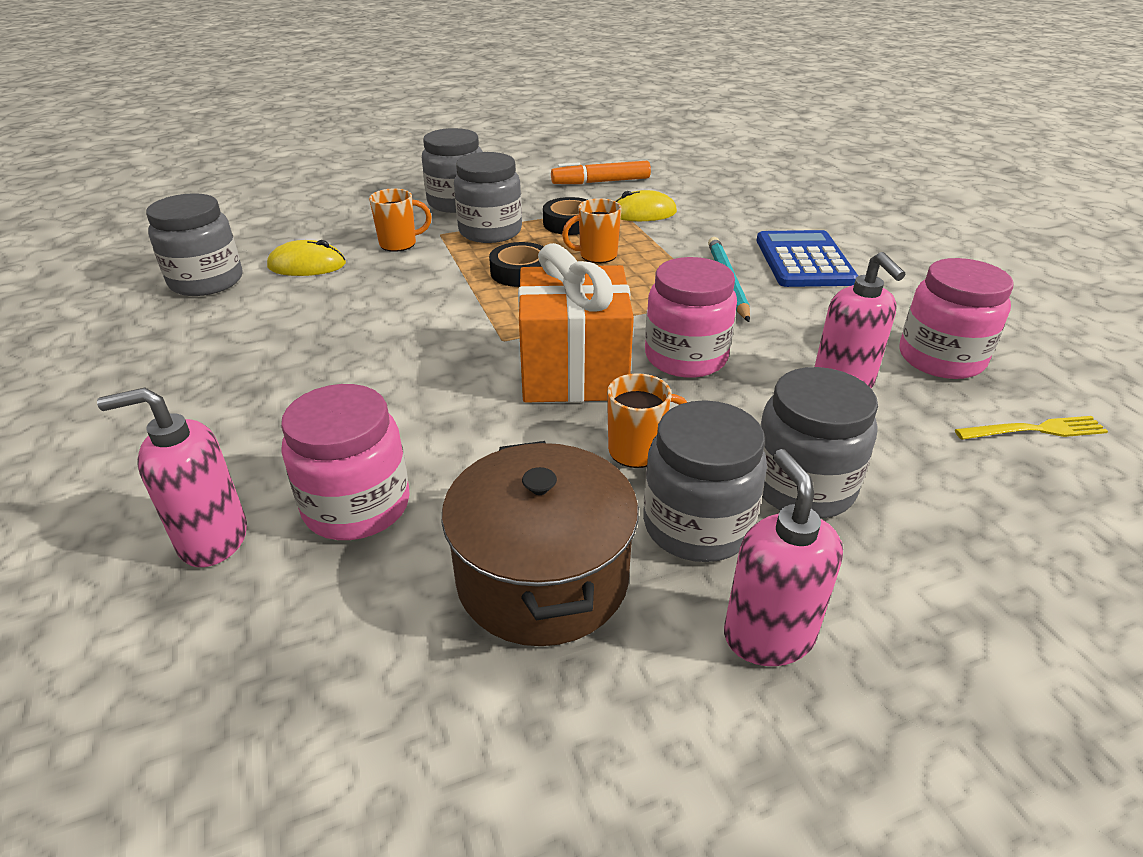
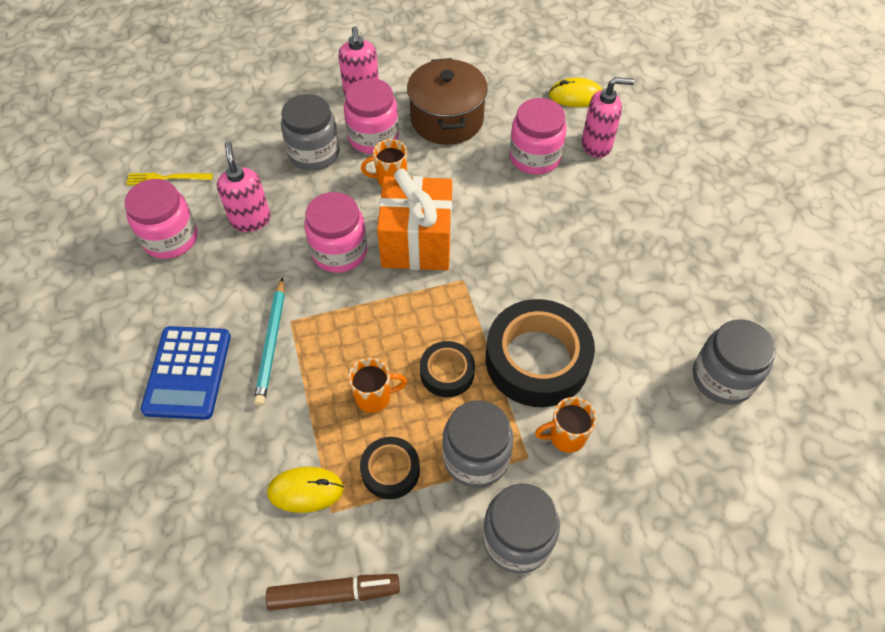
camera: 175 degrees left, 20 degrees up
yellow mouse [267,240,346,276] -> yellow mouse moved to [549,78,603,107]
orange marker [551,161,651,184] -> brown marker [266,574,400,610]
grey jar [643,400,767,562] -> pink jar [344,78,399,154]
none -> black tape [486,299,595,407]

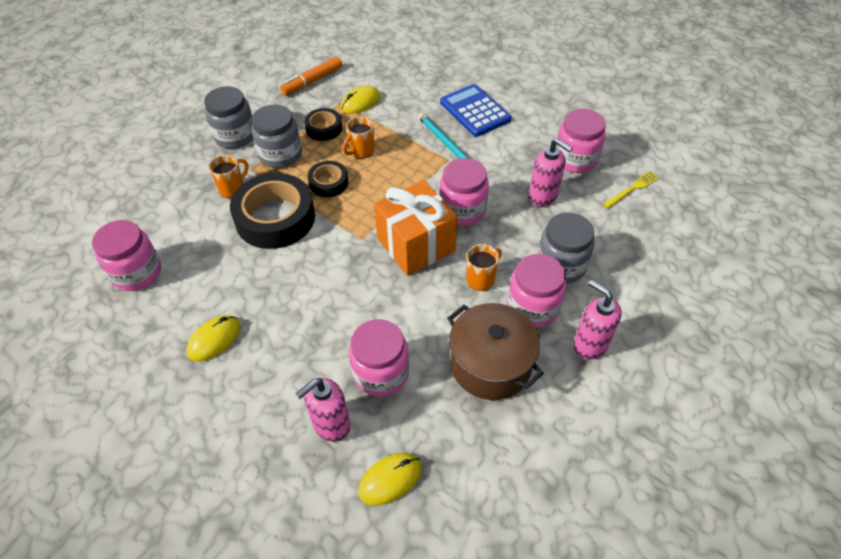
camera: 145 degrees right, 5 degrees down
brown marker [266,574,400,610] -> orange marker [280,56,342,95]
grey jar [693,319,776,405] -> pink jar [92,220,161,291]
none -> yellow mouse [187,315,241,361]

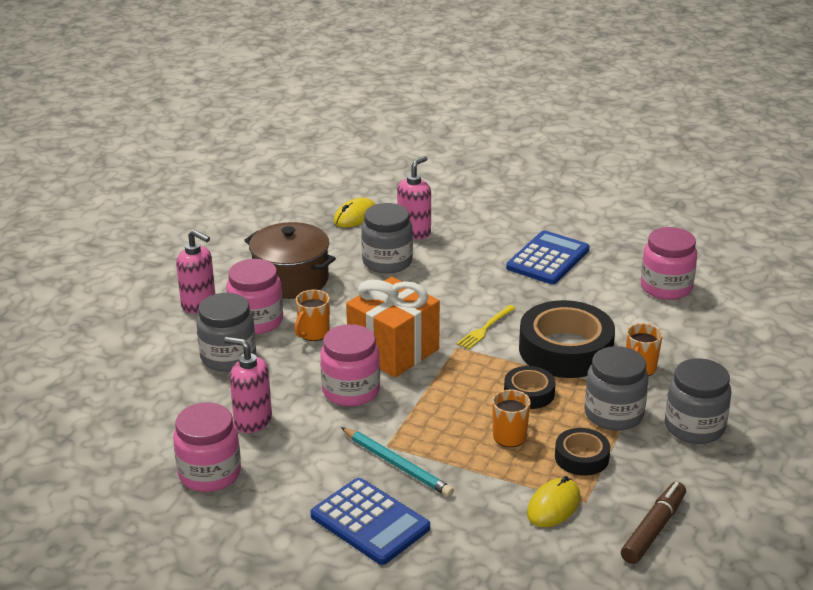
camera: 165 degrees right, 20 degrees down
yellow mouse [187,315,241,361] -> blue calculator [506,230,589,284]
orange marker [280,56,342,95] -> brown marker [621,482,686,564]
pink jar [349,319,409,397] -> grey jar [361,203,413,274]
yellow fork [603,171,659,208] -> yellow fork moved to [457,305,516,350]

